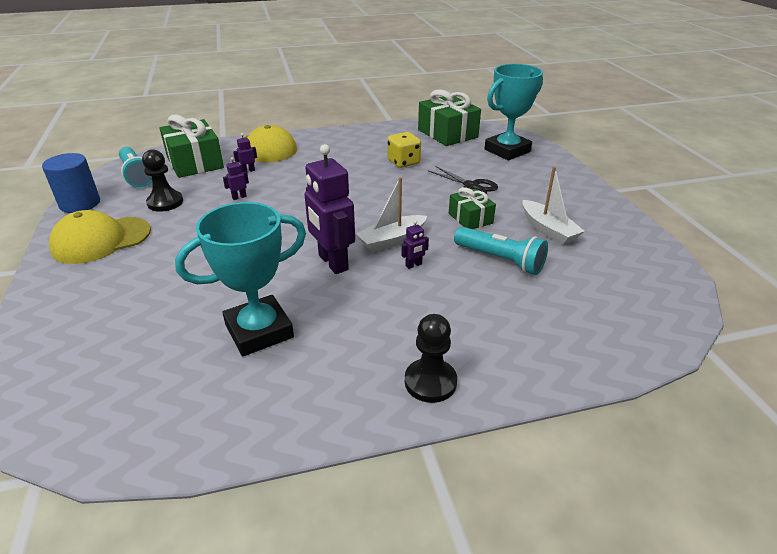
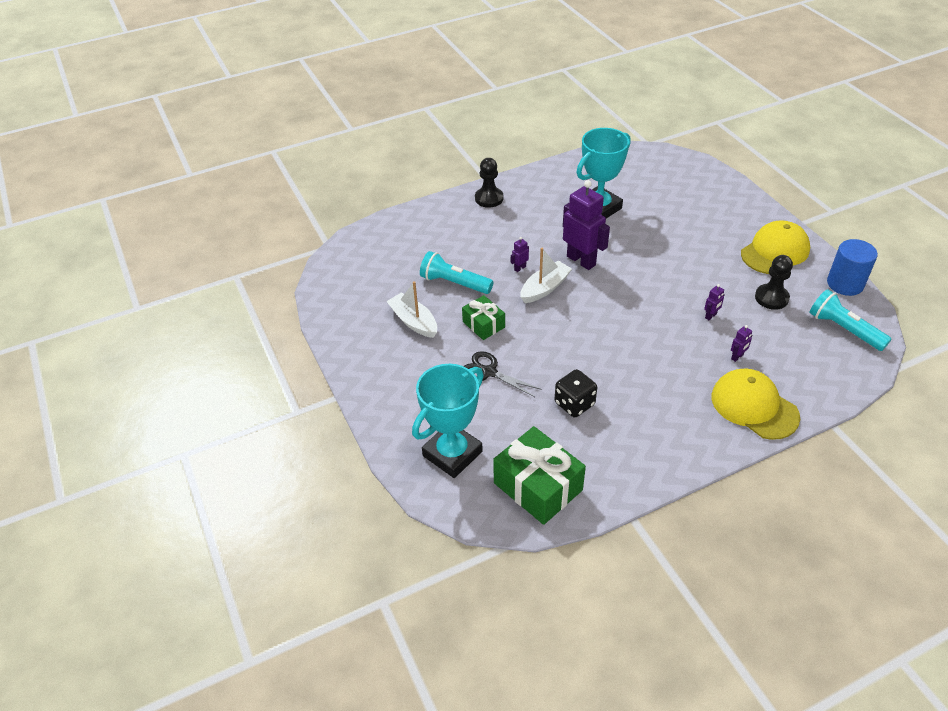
camera: 170 degrees right, 10 degrees up
green gift [160,114,224,178] -> none
yellow dice [387,132,421,168] -> black dice [555,369,597,417]

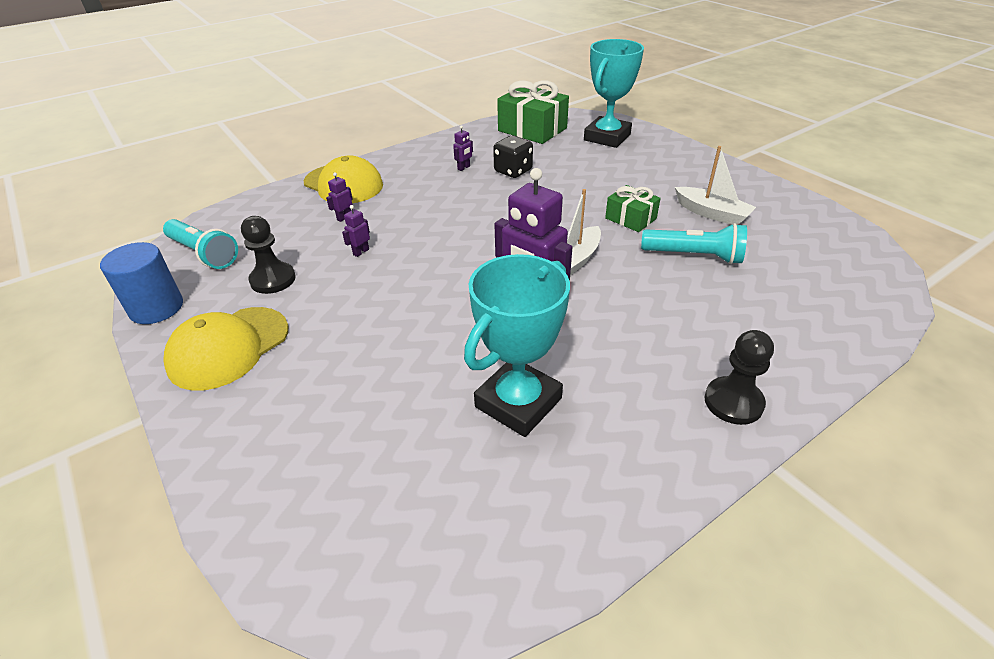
camera: 170 degrees right, 5 degrees down
black scissors [464,351,542,397] -> none
purple robot [511,237,529,272] -> purple robot moved to [453,125,473,171]

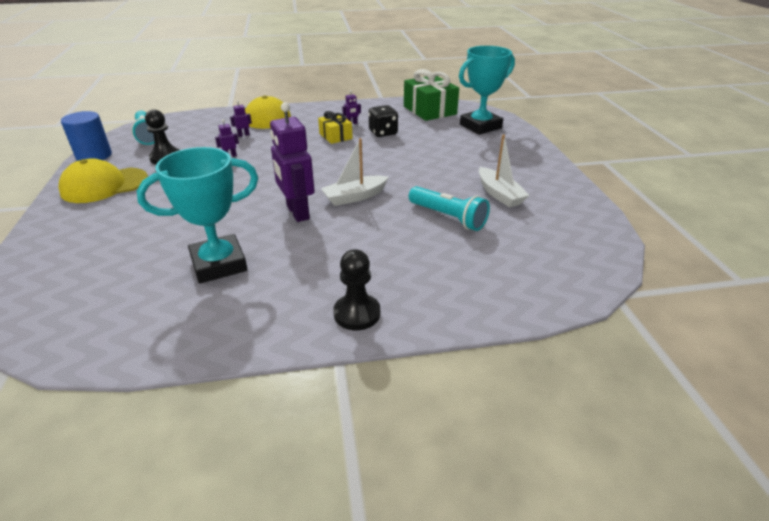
camera: 25 degrees right, 5 degrees down
green gift [605,185,661,232] -> none
none -> yellow gift [318,111,353,144]

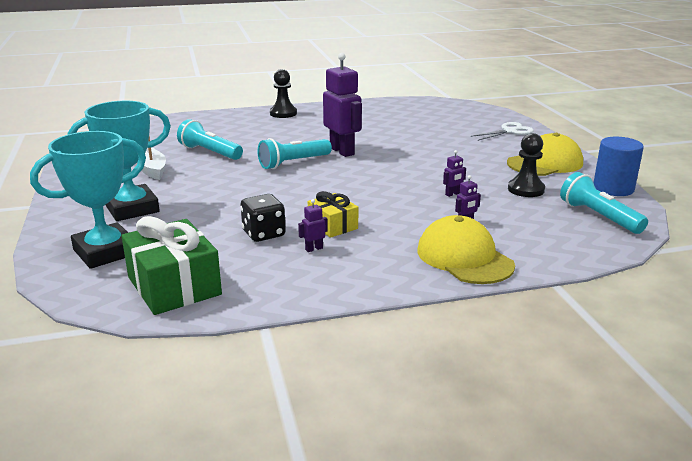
camera: 175 degrees right, 10 degrees down
turquoise trophy [137,147,258,284] -> turquoise trophy moved to [68,101,171,221]
white boat [321,138,389,206] -> turquoise flashlight [257,138,332,169]
none -> white scissors [471,122,534,141]

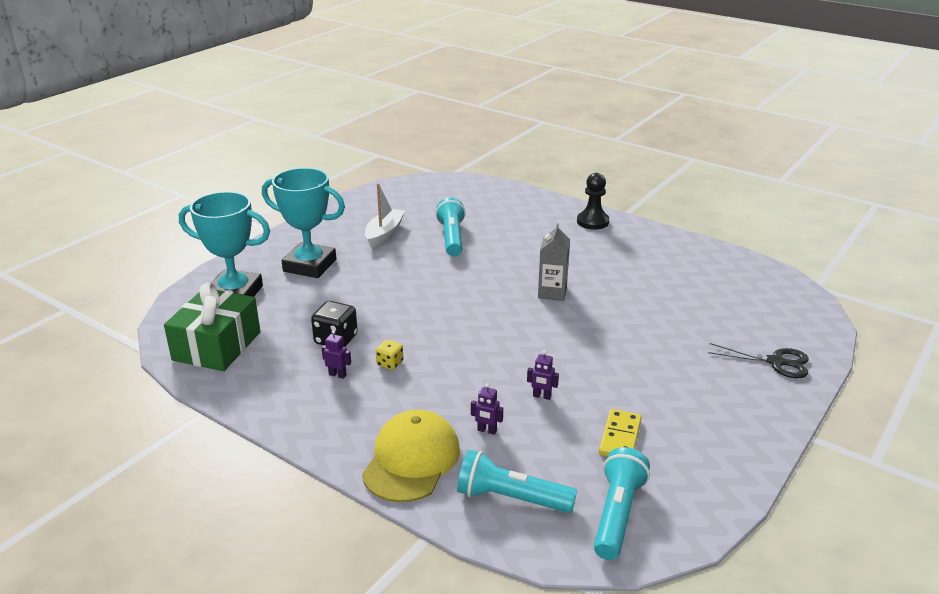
camera: 50 degrees right, 5 degrees up
turquoise flashlight [257,138,332,169] -> turquoise flashlight moved to [457,450,577,513]
yellow gift [308,191,358,238] -> yellow dice [376,340,403,370]
purple robot [323,53,362,157] -> grey carton [538,223,570,301]
white scissors [471,122,534,141] -> black scissors [708,343,809,378]
yellow cap [507,133,583,176] -> none
black pawn [508,133,545,197] -> yellow domino [599,409,642,456]
blue cylinder [593,137,644,196] -> none

